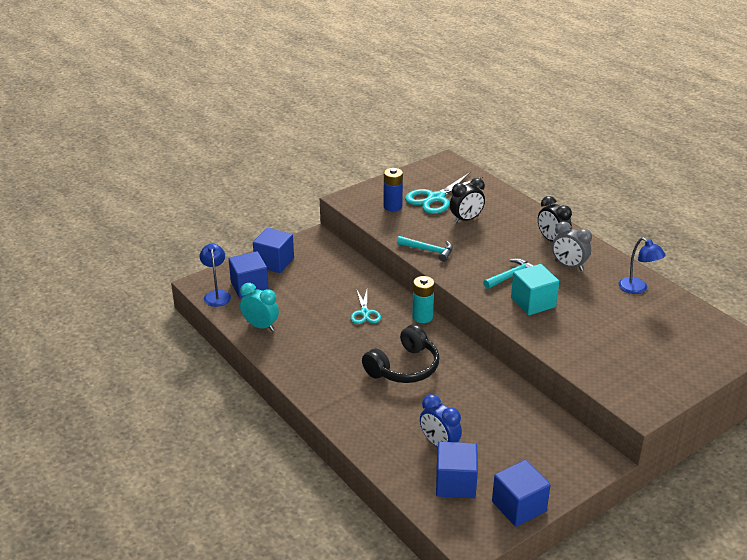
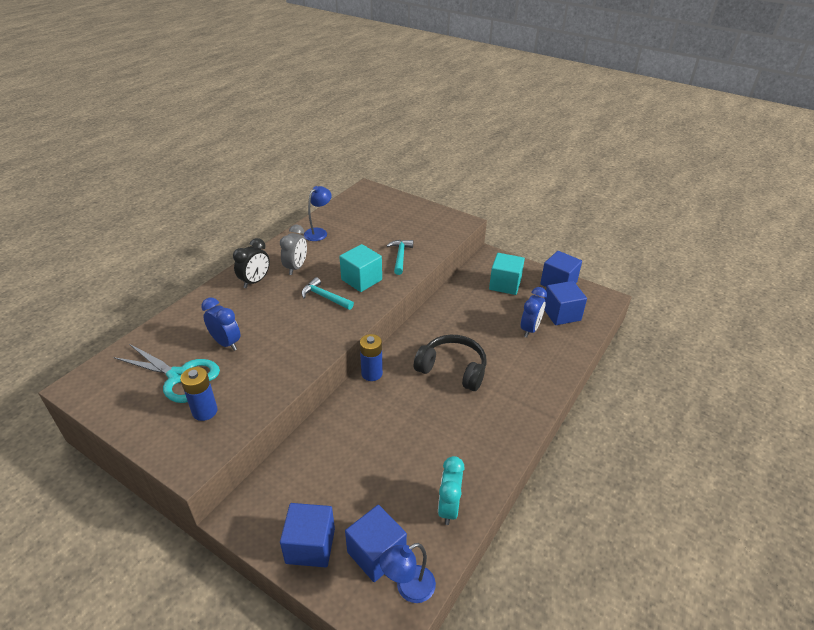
camera: 110 degrees left, 5 degrees up
turquoise scissors [350,290,381,324] -> none
turquoise hammer [397,236,453,262] -> turquoise hammer moved to [386,240,413,275]
turquoise battery [412,276,435,323] -> blue battery [360,334,383,381]
black clock [450,178,485,223] -> blue clock [201,297,240,351]
none -> turquoise cube [489,253,525,295]

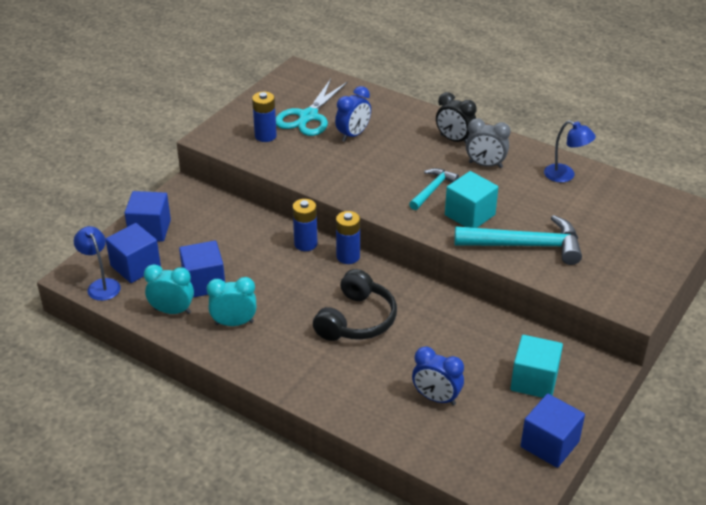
camera: 90 degrees right, 0 degrees up
turquoise hammer [386,240,413,275] -> turquoise hammer [454,215,582,265], size x1.76
blue cube [544,281,587,325] -> blue cube moved to [179,241,225,298]
none -> turquoise clock [207,277,256,326]
none -> blue battery [293,199,318,251]

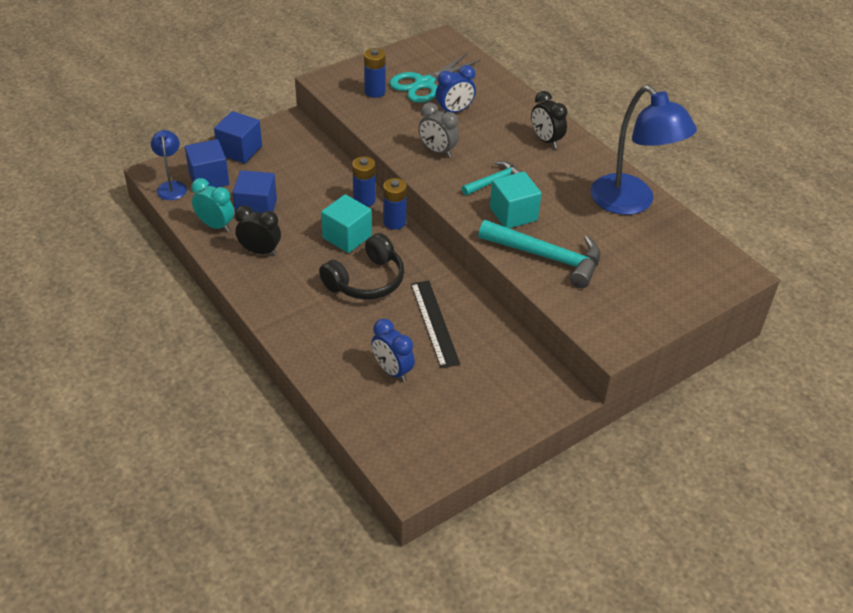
camera: 20 degrees right, 5 degrees up
turquoise clock [207,277,256,326] -> black clock [235,205,281,256]
grey clock [466,118,511,168] -> grey clock moved to [418,102,459,158]
turquoise cube [510,335,563,398] -> turquoise cube moved to [321,194,372,253]
blue cube [521,394,585,468] -> none
blue lamp [544,120,596,182] -> blue lamp [590,85,697,215], size x2.02
none -> black ruler [411,280,460,368]

